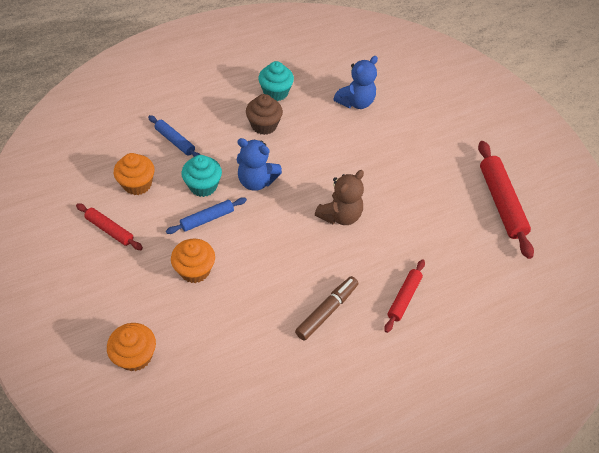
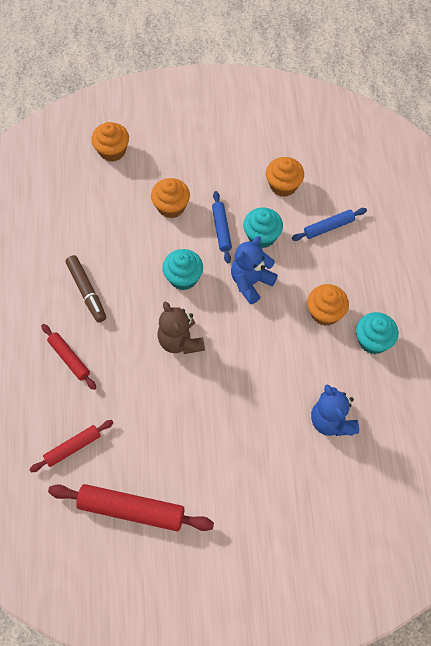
camera: 115 degrees right, 10 degrees up
red rolling pin [76,203,143,250] -> red rolling pin moved to [29,420,114,472]
brown cupcake [246,94,283,135] -> orange cupcake [307,284,349,326]
none -> turquoise cupcake [162,249,203,290]

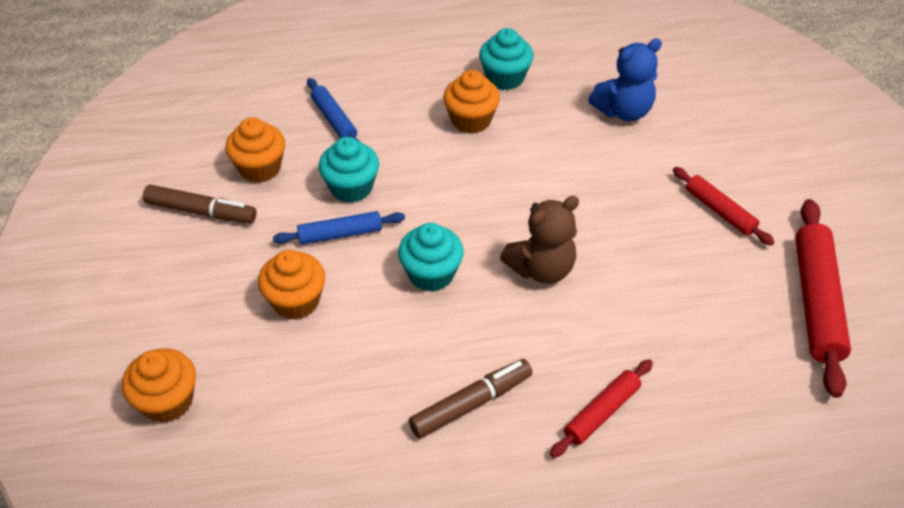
camera: 95 degrees left, 15 degrees down
red rolling pin [29,420,114,472] -> red rolling pin moved to [673,167,774,246]
blue teddy bear [231,236,278,304] -> none
none -> brown marker [143,185,257,224]

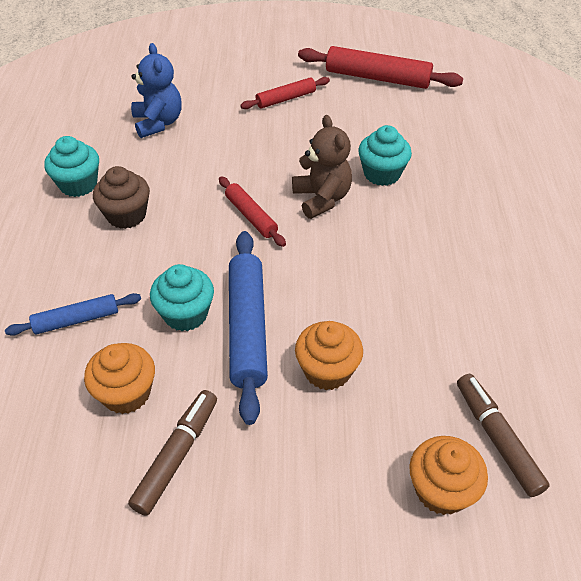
camera: 80 degrees left, 0 degrees up
blue rolling pin [273,211,405,245] -> blue rolling pin [229,231,268,425], size x1.74
turquoise cupcake [398,223,464,292] -> turquoise cupcake moved to [358,125,412,186]
brown marker [409,359,532,438] -> brown marker moved to [457,374,550,497]
orange cupcake [443,70,500,134] -> brown cupcake [93,166,150,229]
red rolling pin [550,359,653,458] -> red rolling pin moved to [219,176,286,247]

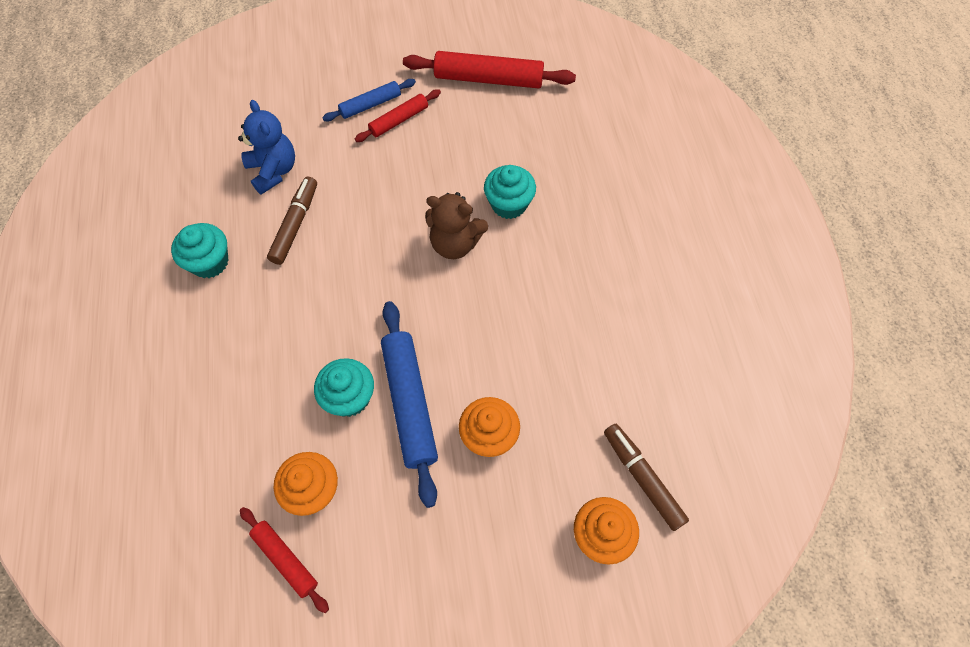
camera: 10 degrees left, 15 degrees up
blue rolling pin [5,293,141,336] -> blue rolling pin moved to [322,79,416,122]
brown cupcake [93,166,150,229] -> none
brown marker [128,390,217,516] -> brown marker moved to [267,176,317,265]
red rolling pin [219,176,286,247] -> red rolling pin moved to [240,507,329,613]
brown teddy bear [292,115,352,219] -> brown teddy bear turned 135 degrees clockwise [425,192,488,259]

